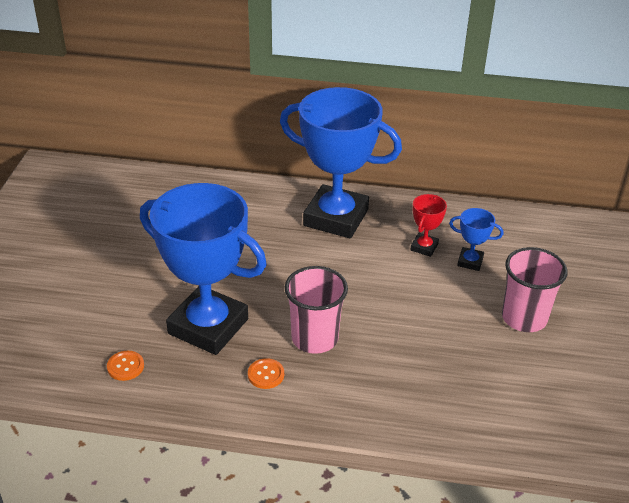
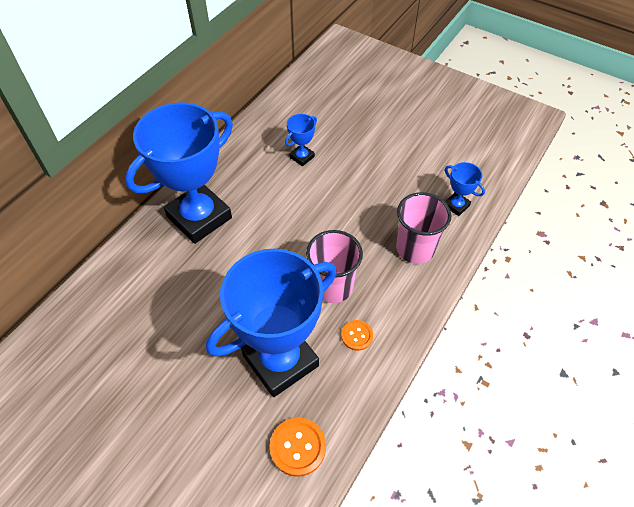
camera: 65 degrees left, 15 degrees up
orange button [107,351,144,381] -> orange button [270,418,326,477], size x1.57
red trophy [410,194,447,257] -> none
pink cup [502,247,568,332] -> pink cup moved to [396,192,452,264]
none -> blue trophy [445,162,485,216]

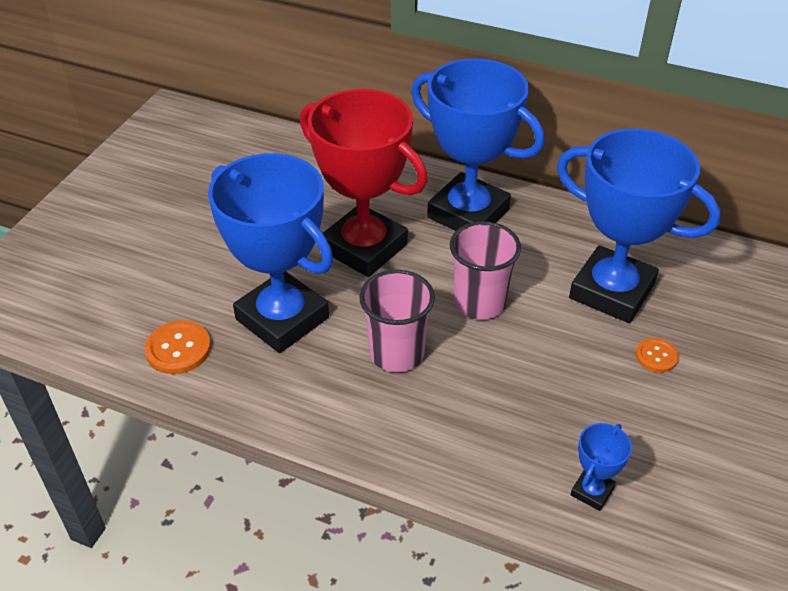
camera: 80 degrees right, 10 degrees down
blue trophy [285,114,317,166] -> blue trophy [557,129,721,323], size x2.41
orange button [341,320,373,351] -> orange button moved to [636,338,679,373]
pink cup [396,192,452,264] -> pink cup moved to [450,221,521,319]
none -> red trophy [300,89,428,277]

